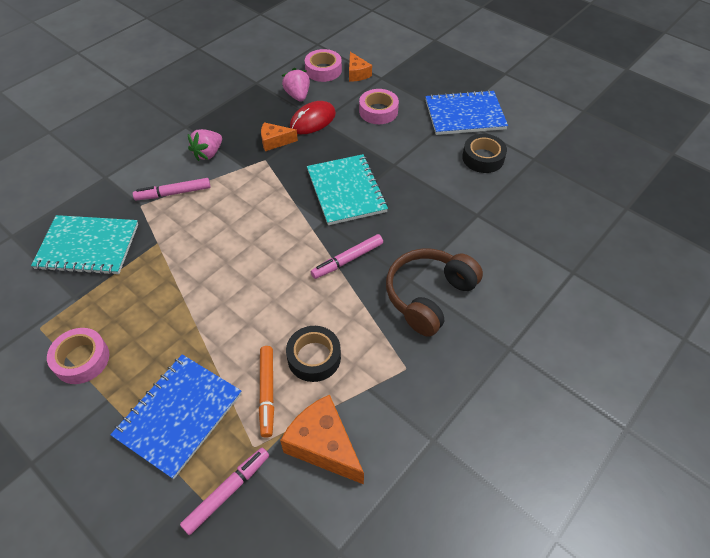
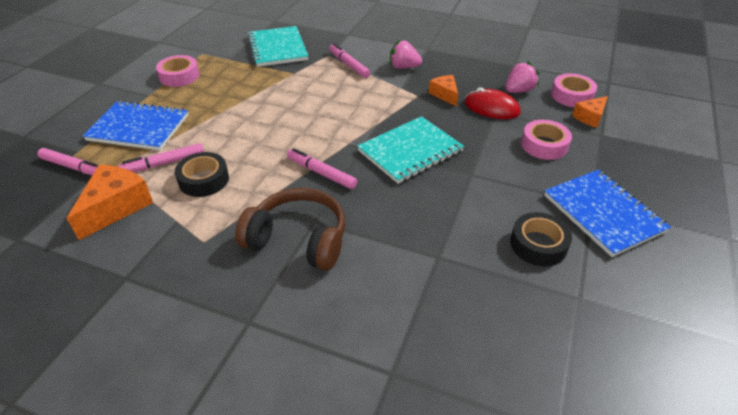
camera: 70 degrees right, 10 degrees down
orange marker [259,346,274,438] -> pink marker [118,143,204,172]

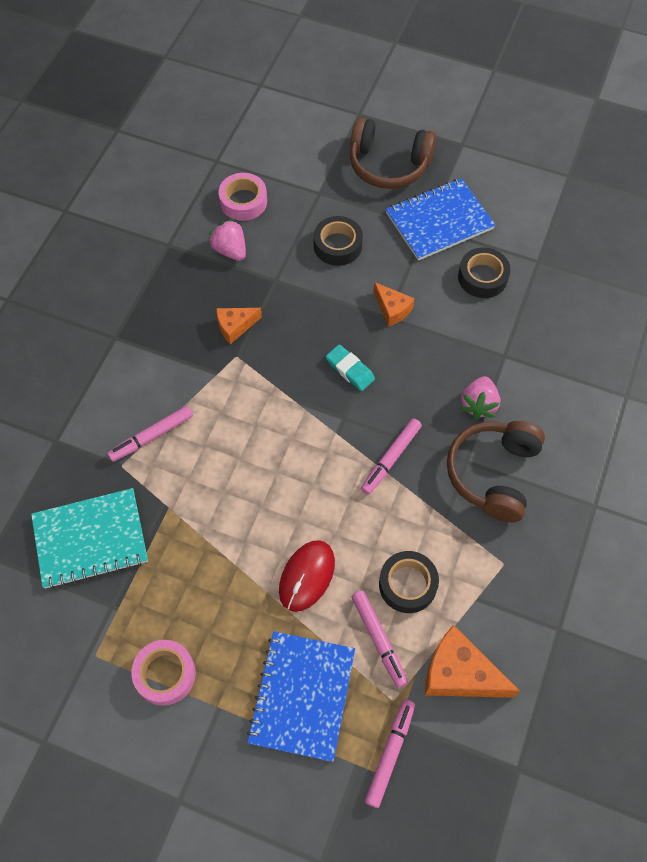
camera: 90 degrees left, 20 degrees up
turquoise notebook [357,116,464,184] -> turquoise eraser [326,344,375,391]
pink strawberry [390,40,422,69] -> pink strawberry moved to [460,376,500,420]
red mouse [465,87,521,119] -> red mouse moved to [279,540,335,612]
pink tape [521,120,572,160] -> black tape [313,216,363,266]
orange cheese [572,96,608,128] -> orange cheese moved to [373,282,414,327]
none -> brown headphones [350,117,436,189]

